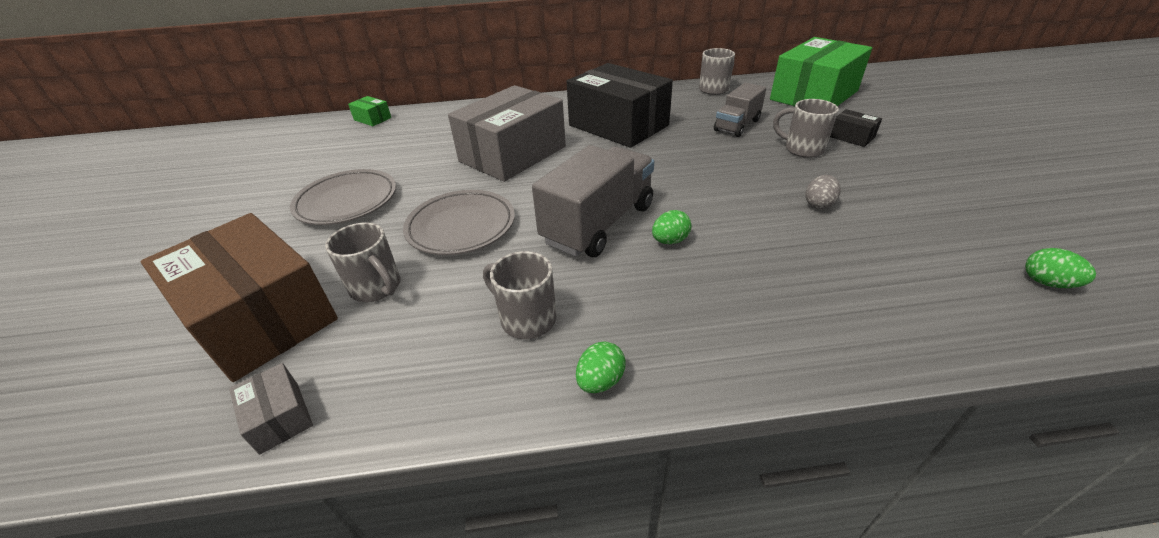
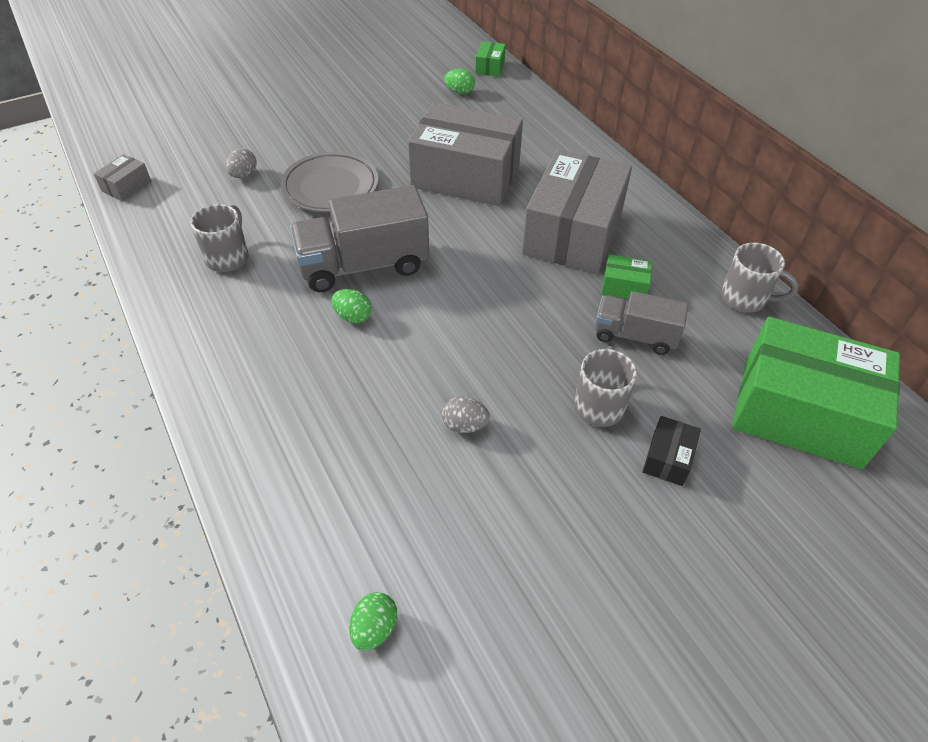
camera: 65 degrees right, 10 degrees up
brown box [141,213,338,382] -> none
grey plate [290,169,396,225] -> none
grey mug [325,222,401,302] -> grey egg [225,148,257,178]
grey truck [532,145,654,257] -> grey truck turned 150 degrees clockwise [290,185,429,292]
black box [567,63,673,148] -> grey box [522,149,632,274]
green egg [576,341,626,393] -> green egg moved to [444,69,475,94]
none -> green box [601,254,652,299]

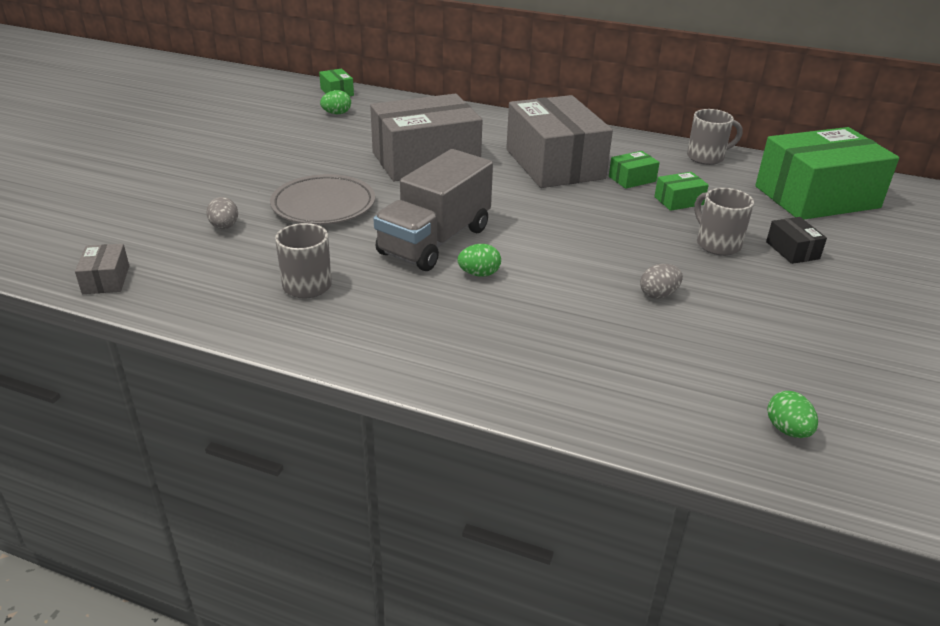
camera: 40 degrees left, 15 degrees down
grey truck [595,291,688,355] -> green box [654,172,709,211]

